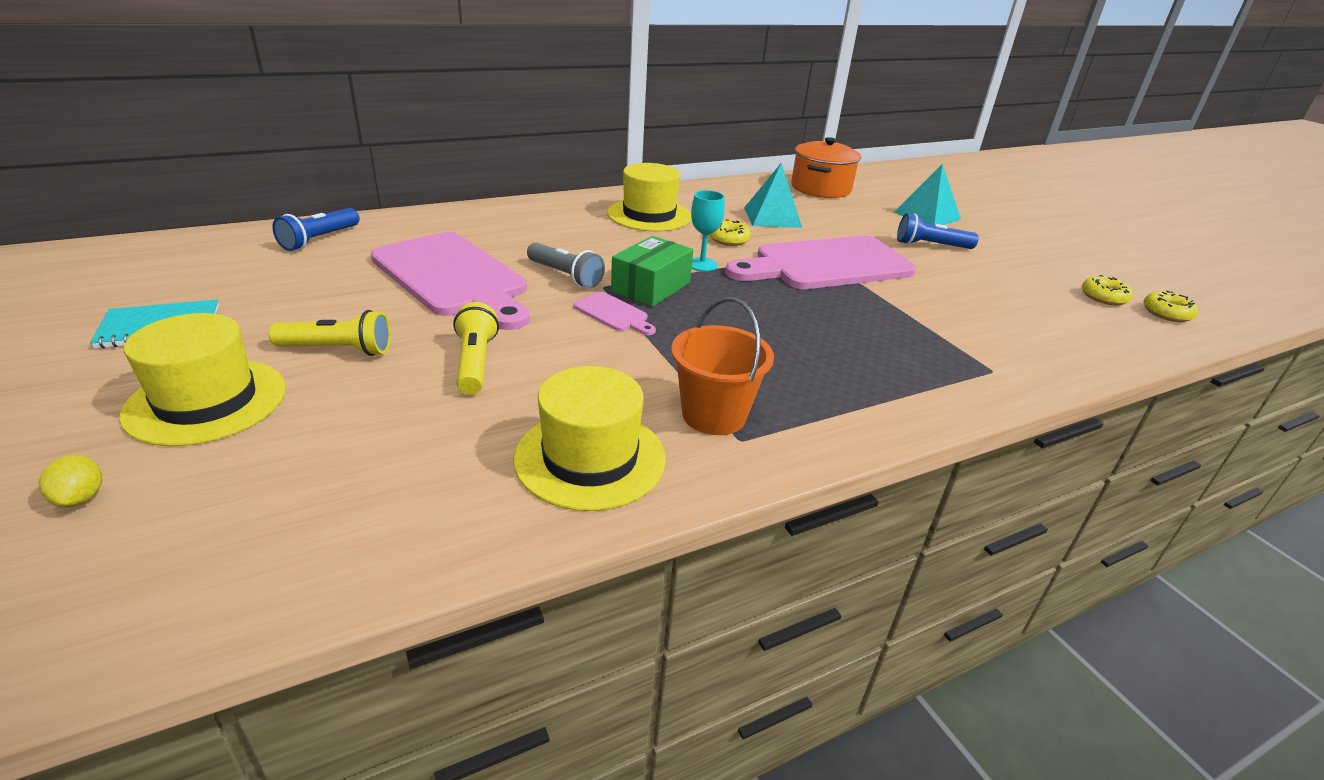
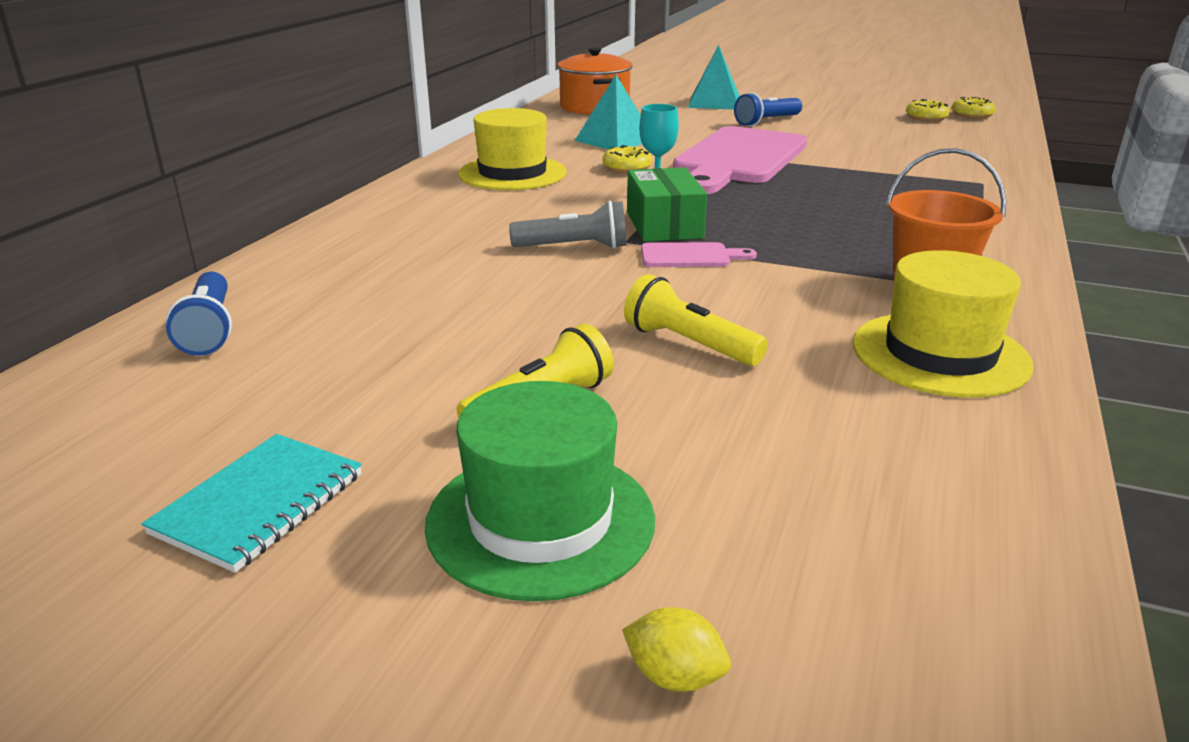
camera: 40 degrees left, 5 degrees down
yellow hat [120,313,286,446] -> green hat [425,381,655,601]
pink cutting board [371,232,530,330] -> none

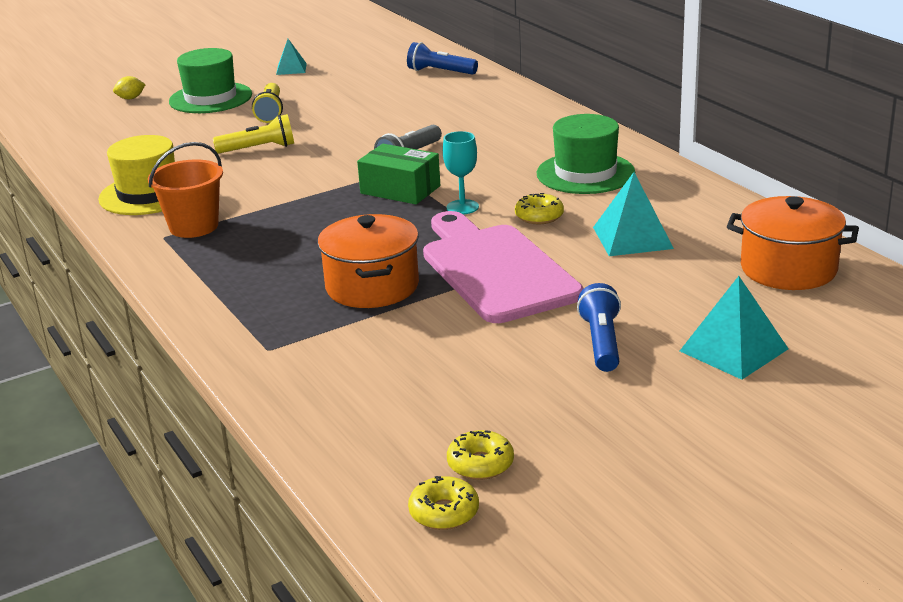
camera: 130 degrees right, 0 degrees up
turquoise notebook [141,434,362,573] -> turquoise pyramid [276,39,307,75]
yellow hat [458,108,567,190] -> green hat [536,114,635,194]
pink cutting board [641,242,757,267] -> none
none -> orange pot [318,214,419,308]

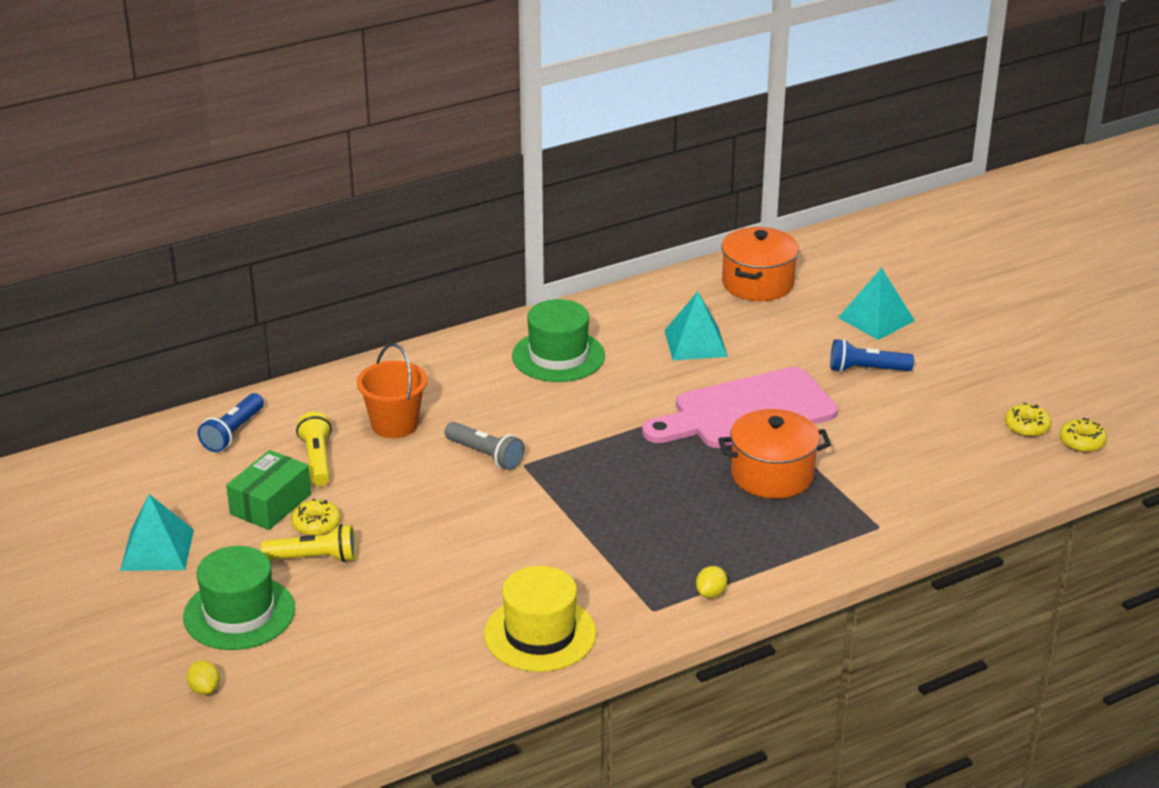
camera: 90 degrees left, 5 degrees up
orange bucket [148,142,223,238] -> orange bucket moved to [357,343,427,438]
yellow flashlight [213,114,294,154] -> yellow flashlight moved to [296,412,332,486]
turquoise pyramid [276,39,307,75] -> turquoise pyramid [120,494,194,571], size x1.64
green box [357,144,440,204] -> green box moved to [226,450,311,530]
turquoise goblet [443,131,479,215] -> none
yellow donut [515,193,564,224] -> yellow donut moved to [291,499,341,536]
none -> yellow lemon [696,566,727,598]

